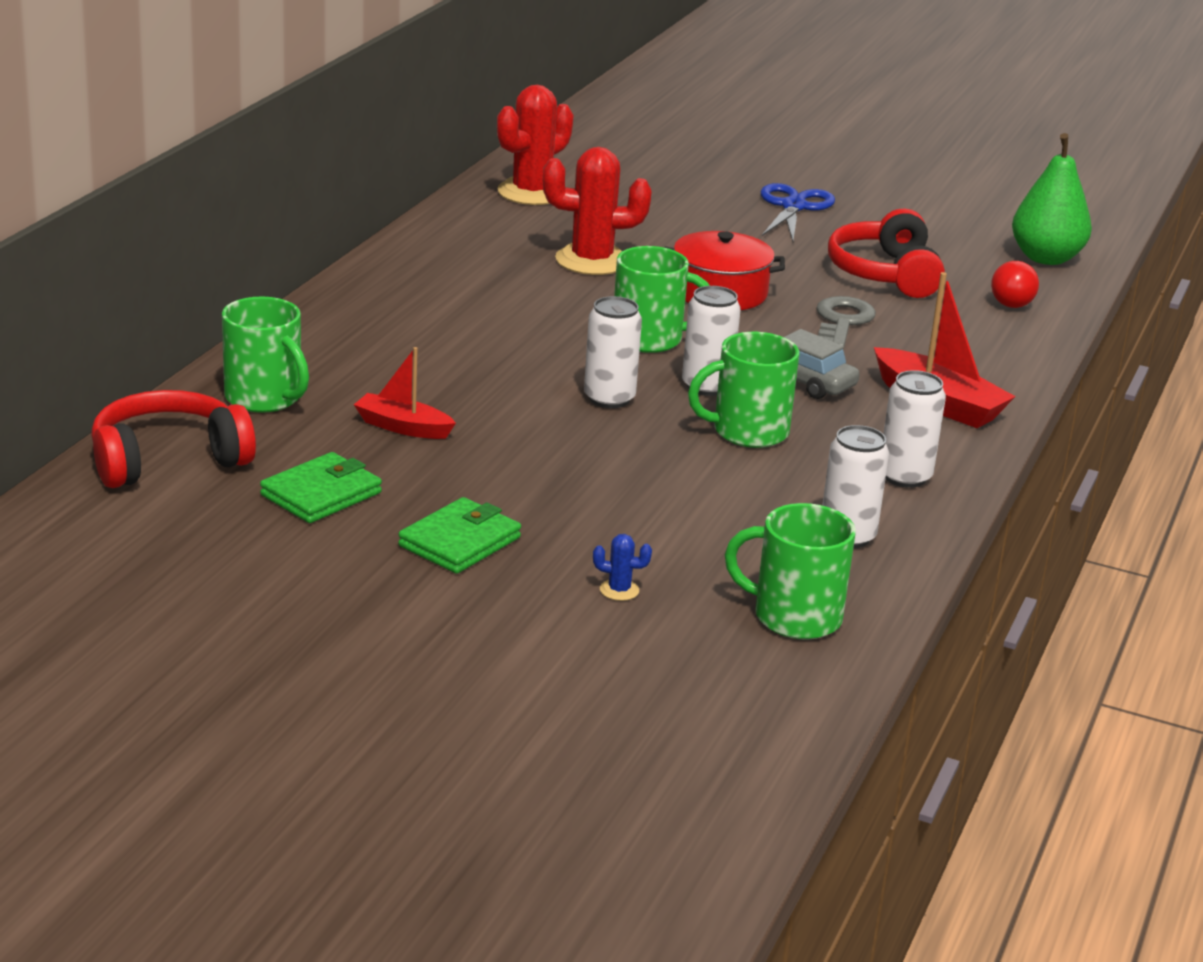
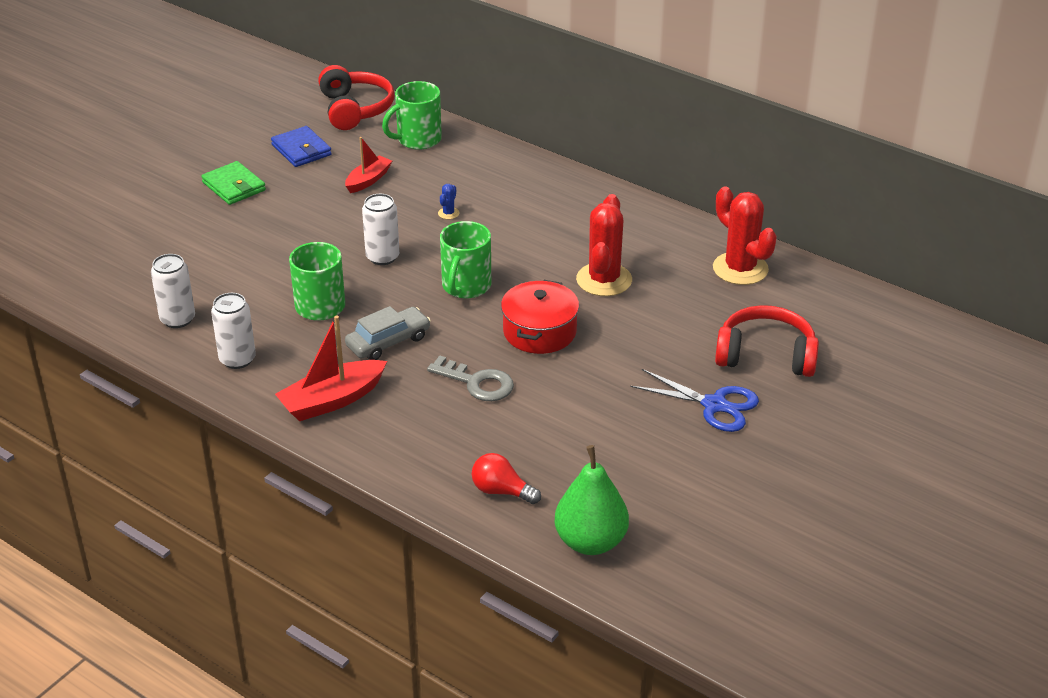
camera: 105 degrees right, 10 degrees up
green wallet [260,452,382,523] -> blue wallet [271,126,332,167]
blue cactus [593,534,652,601] -> blue cactus moved to [438,184,459,219]
white can [682,286,741,396] -> none
green mug [725,503,856,640] -> none
red headphones [828,208,945,298] -> red headphones moved to [715,305,819,377]

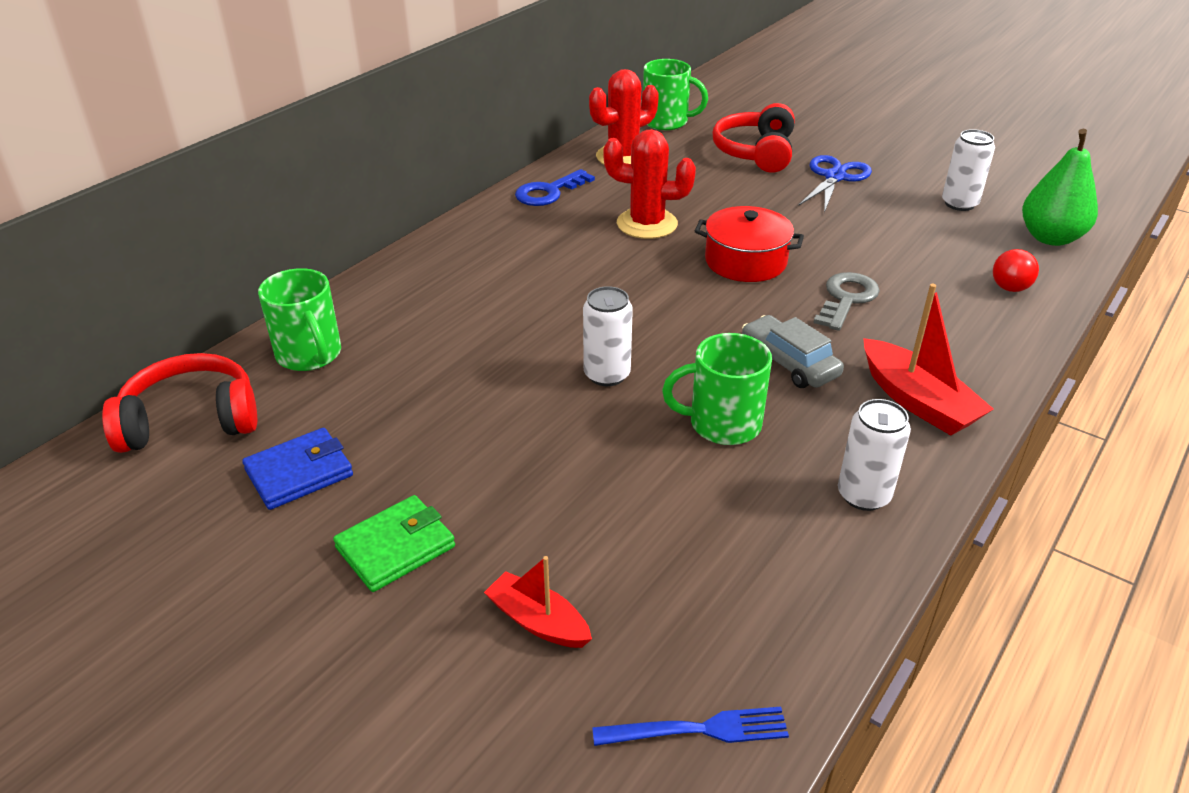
camera: 90 degrees left, 0 degrees up
white can [151,254,195,328] -> white can moved to [942,129,995,211]
red boat [345,137,392,193] -> red boat moved to [484,556,592,648]
blue cactus [438,184,459,219] -> none
green mug [440,221,491,298] -> green mug moved to [643,59,708,130]
none -> blue key [515,169,595,206]
none -> blue fork [592,707,789,746]

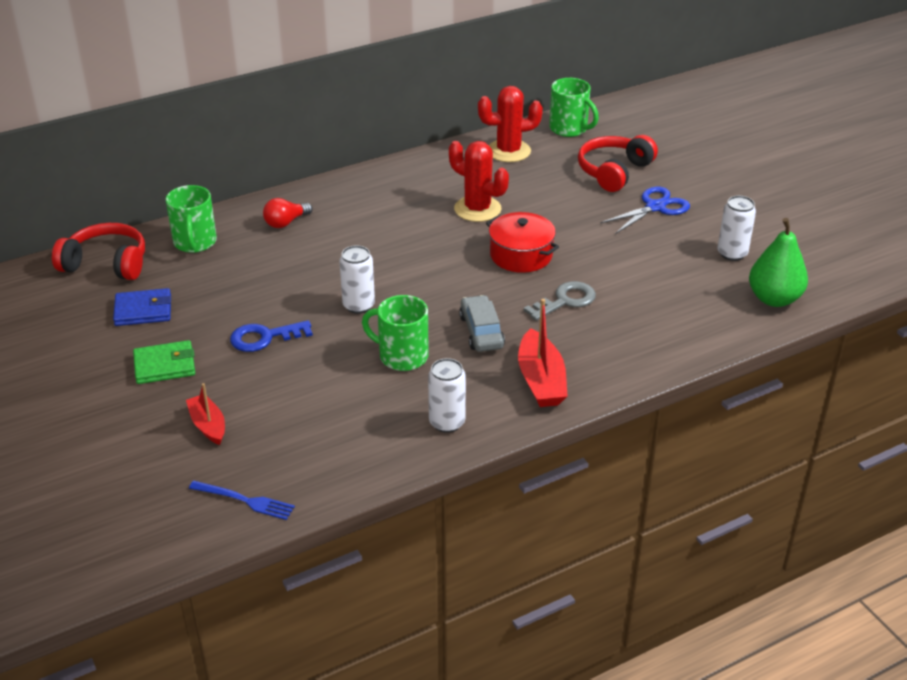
camera: 25 degrees right, 0 degrees up
blue key [515,169,595,206] -> blue key moved to [230,320,313,352]
red light bulb [993,249,1039,292] -> red light bulb moved to [263,198,312,228]

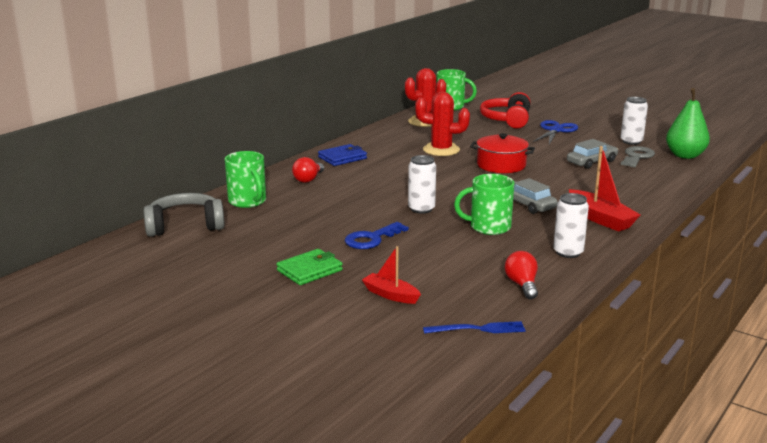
camera: 25 degrees left, 15 degrees down
red headphones [52,223,145,280] -> grey headphones [144,193,225,237]
blue wallet [113,288,171,326] -> blue wallet moved to [318,144,367,166]
grey key [524,281,596,321] -> grey key moved to [621,146,655,167]
none -> red light bulb [505,251,538,299]
none -> grey car [567,139,618,169]

